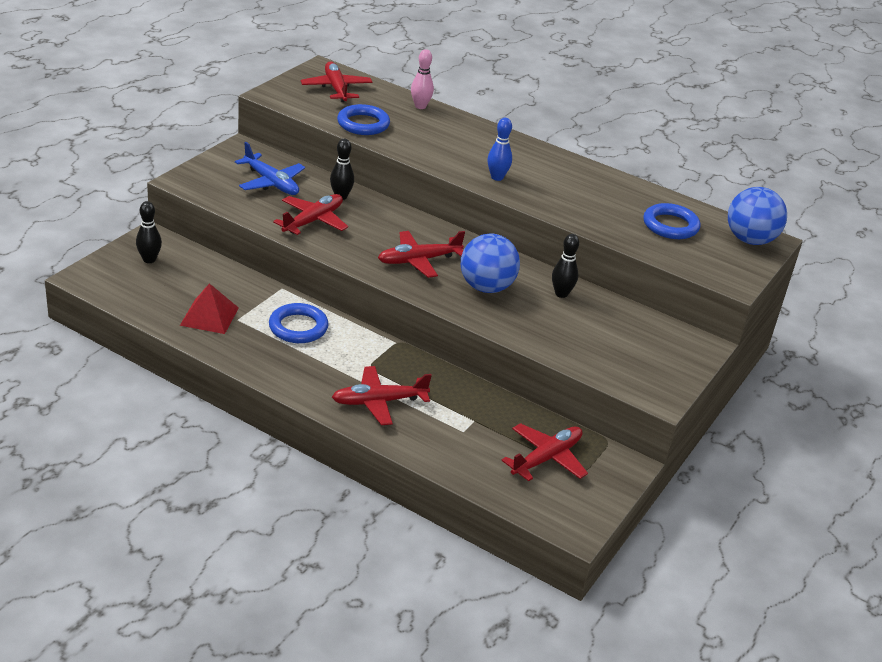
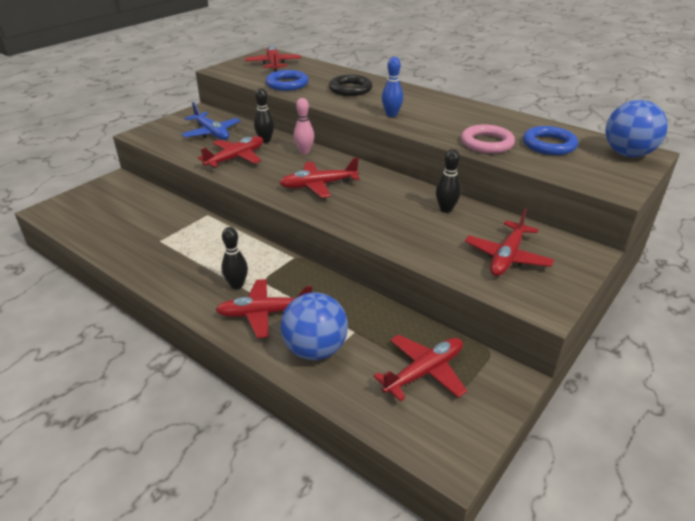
camera: 10 degrees right, 0 degrees up
black bowling pin [136,201,162,263] -> black bowling pin moved to [221,227,248,289]
red pyramid [180,283,239,334] -> none
blue ring [269,303,328,343] -> none
pink bowling pin [411,49,434,109] -> pink bowling pin moved to [294,98,314,154]
blue ball [461,234,520,293] -> blue ball moved to [280,292,348,360]
none -> black ring [329,75,373,96]
none -> pink ring [461,125,515,154]
none -> red plane [465,208,554,276]

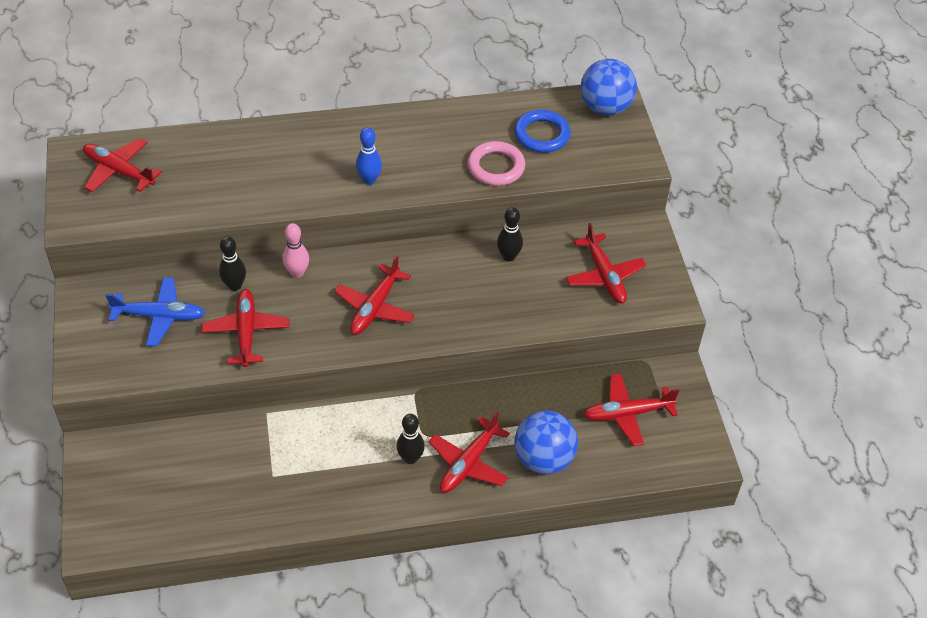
camera: 50 degrees left, 15 degrees up
blue ring [266,70,309,91] -> none
black ring [329,75,373,96] -> none
red plane [373,335,467,401] -> red plane turned 105 degrees counterclockwise [583,373,679,446]

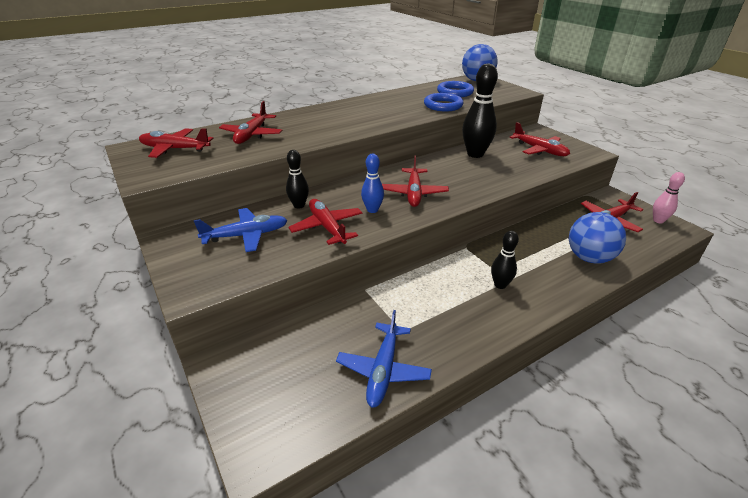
camera: 20 degrees left, 15 degrees down
pink bowling pin [283,223,309,278] -> pink bowling pin moved to [653,172,685,223]
blue bowling pin [356,127,382,185] -> blue bowling pin moved to [361,154,384,213]
red plane [428,412,510,493] -> red plane moved to [219,101,283,144]
pink ring [468,141,525,186] -> blue ring [424,93,464,111]
black bowling pin [497,207,523,262] -> black bowling pin [462,63,498,158], size x1.77
none -> blue plane [336,310,432,408]

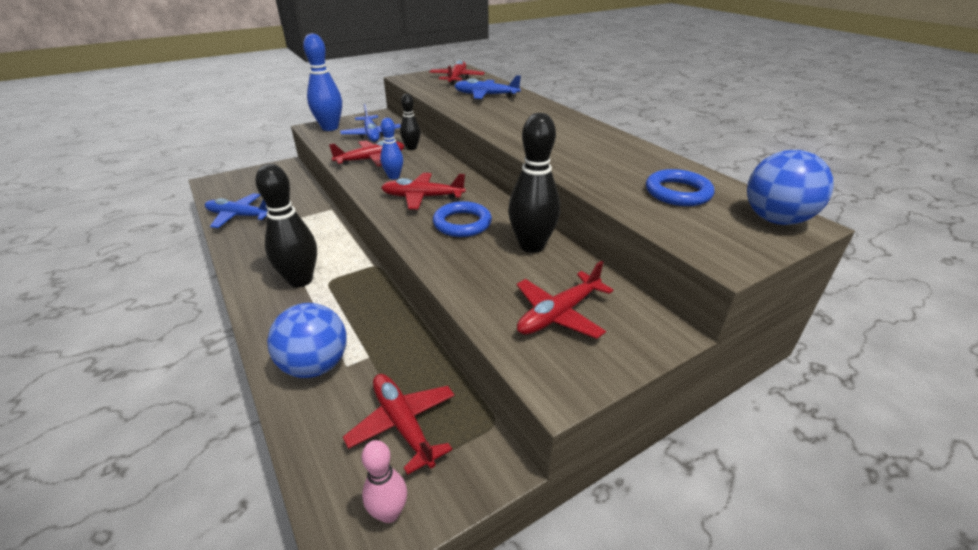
camera: 90 degrees right, 0 degrees up
red plane [219,101,283,144] -> blue plane [454,75,521,99]
blue ring [424,93,464,111] -> blue ring moved to [433,201,492,237]
black bowling pin [491,231,519,289] -> black bowling pin [255,164,317,288], size x1.77
none -> blue bowling pin [303,33,342,131]

